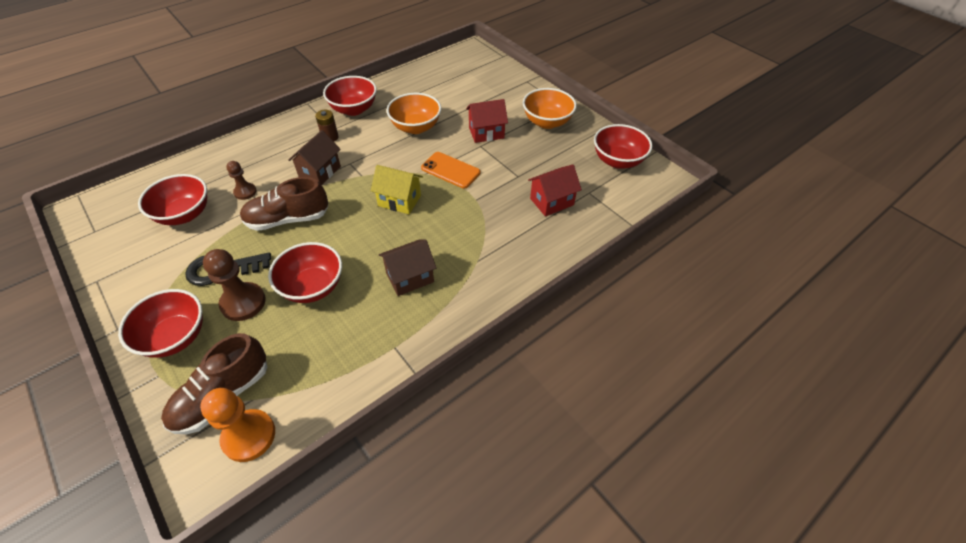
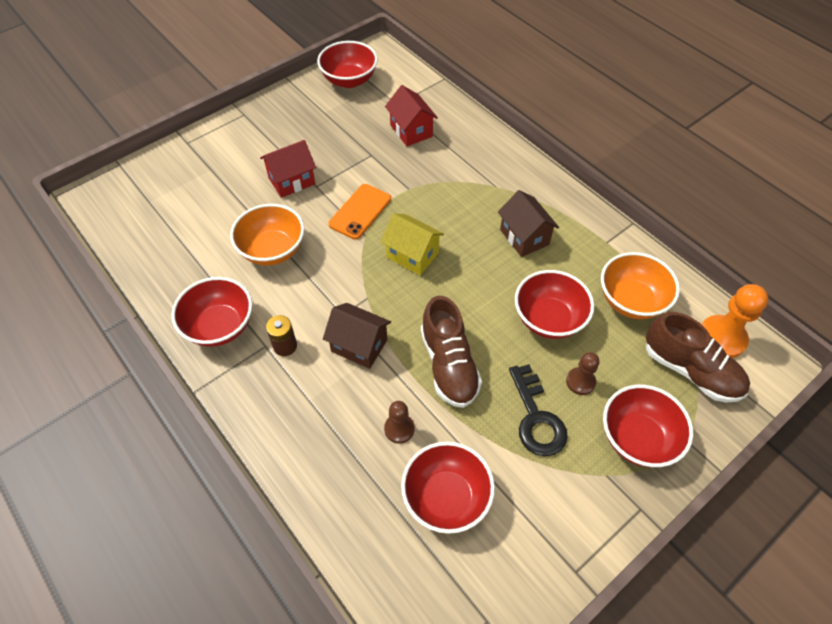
camera: 90 degrees left, 5 degrees up
brown pawn [203,249,266,321] -> brown pawn [566,352,599,395], size x0.60
yellow house [371,165,423,214] -> yellow house turned 75 degrees counterclockwise [381,214,444,275]
red house [466,99,508,143] -> red house turned 75 degrees clockwise [260,140,316,198]
orange bowl [523,88,577,129] -> orange bowl moved to [601,252,680,319]

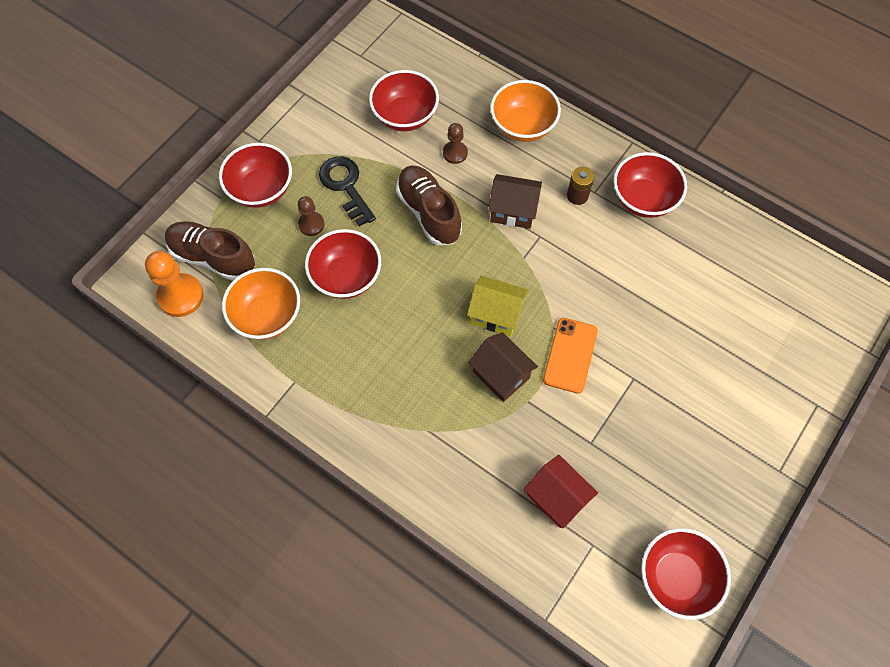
camera: 165 degrees right, 10 degrees up
orange bowl [230,204,305,266] -> orange bowl moved to [490,80,561,142]
red house [260,140,316,198] -> none
brown house [498,190,559,257] -> brown house moved to [468,332,538,402]

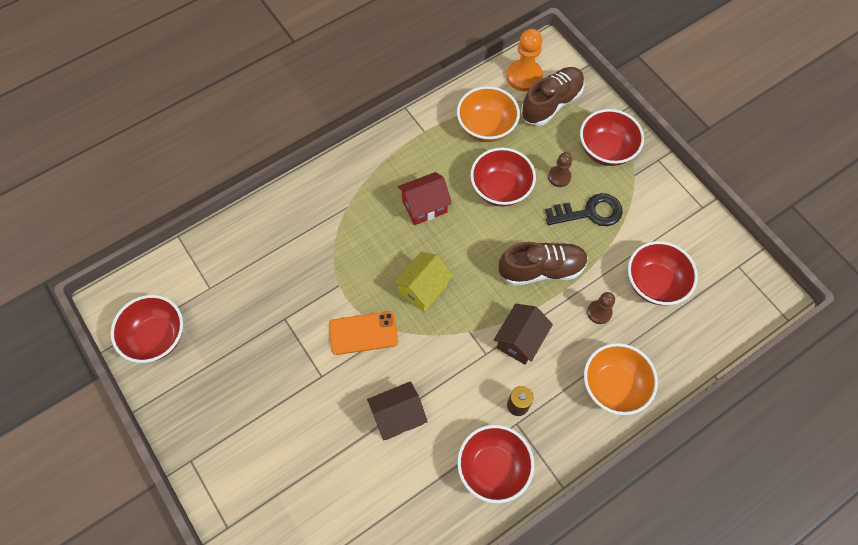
camera: 110 degrees right, 0 degrees up
brown house [468,332,538,402] -> brown house moved to [367,381,428,440]
red house [524,455,598,528] -> red house moved to [398,172,452,225]
orange phone [543,318,598,394] -> orange phone turned 45 degrees counterclockwise [329,311,398,355]

